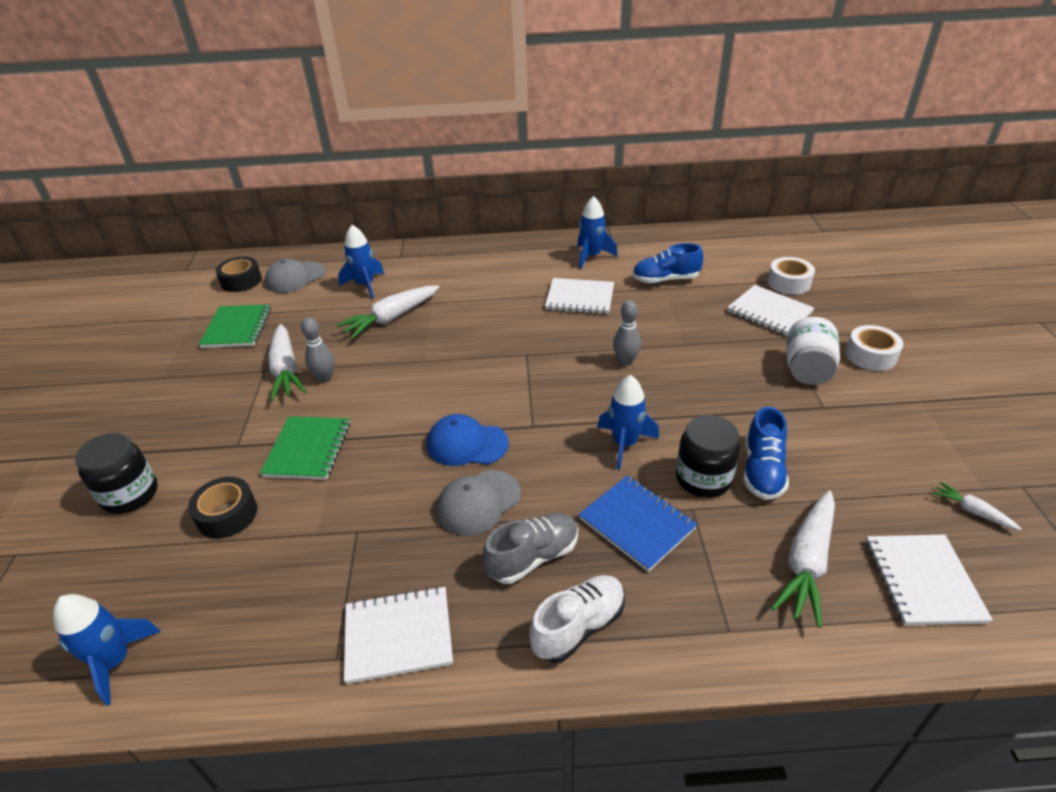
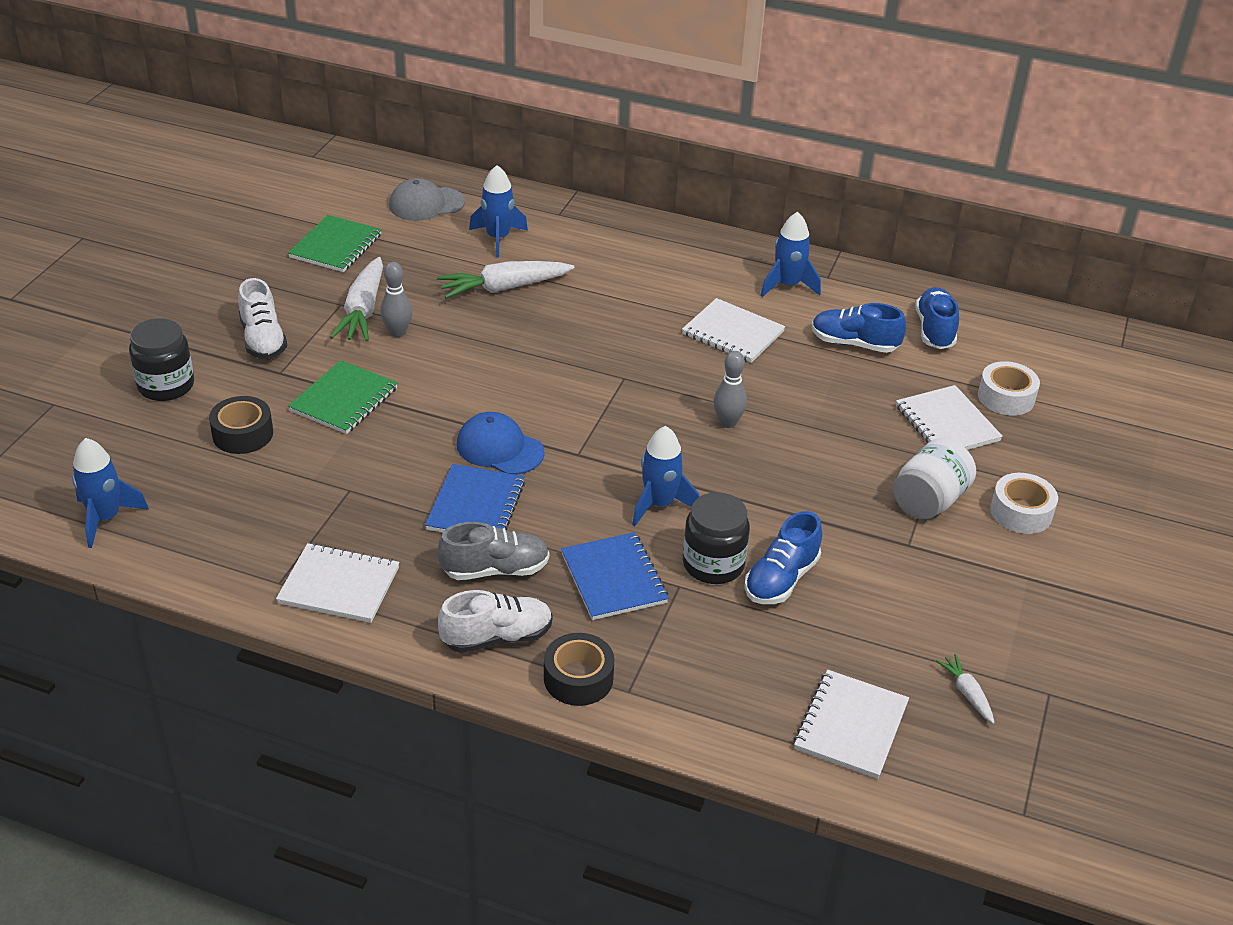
camera: 20 degrees right, 0 degrees up
black tape [216,257,262,292] -> black tape moved to [544,633,614,706]
grey cap [437,470,521,536] -> blue notebook [425,464,525,532]
white carrot [771,490,835,628] -> none
none -> white shoe [238,278,287,359]
none -> blue shoe [915,287,959,349]

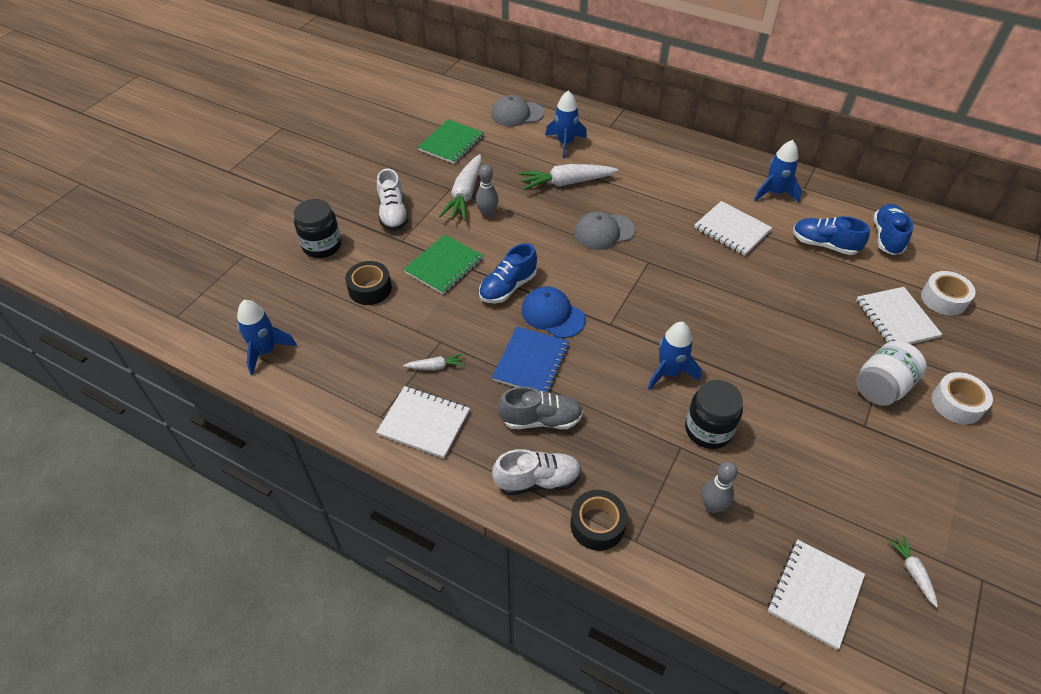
camera: 10 degrees right, 10 degrees up
blue notebook [561,532,669,620] -> none
grey bowling pin [713,351,747,428] -> grey bowling pin moved to [702,462,738,513]
blue shoe [744,511,822,604] -> blue shoe moved to [479,243,537,303]
none -> white carrot [403,353,465,370]
none -> grey cap [574,211,635,250]

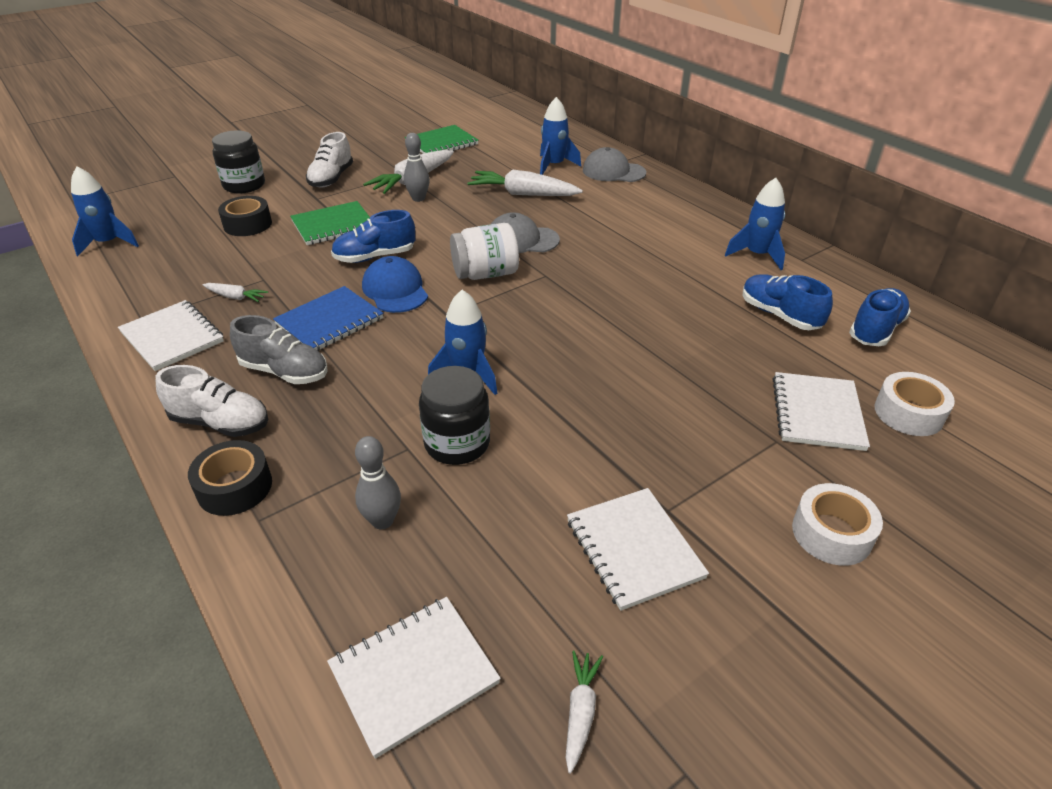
camera: 25 degrees right, 10 degrees down
grey cap [491,95,544,127] -> grey cap moved to [583,147,646,182]
white notebook [694,201,772,256] -> white notebook moved to [567,488,709,611]
white jar [856,340,927,406] -> white jar moved to [450,223,519,280]

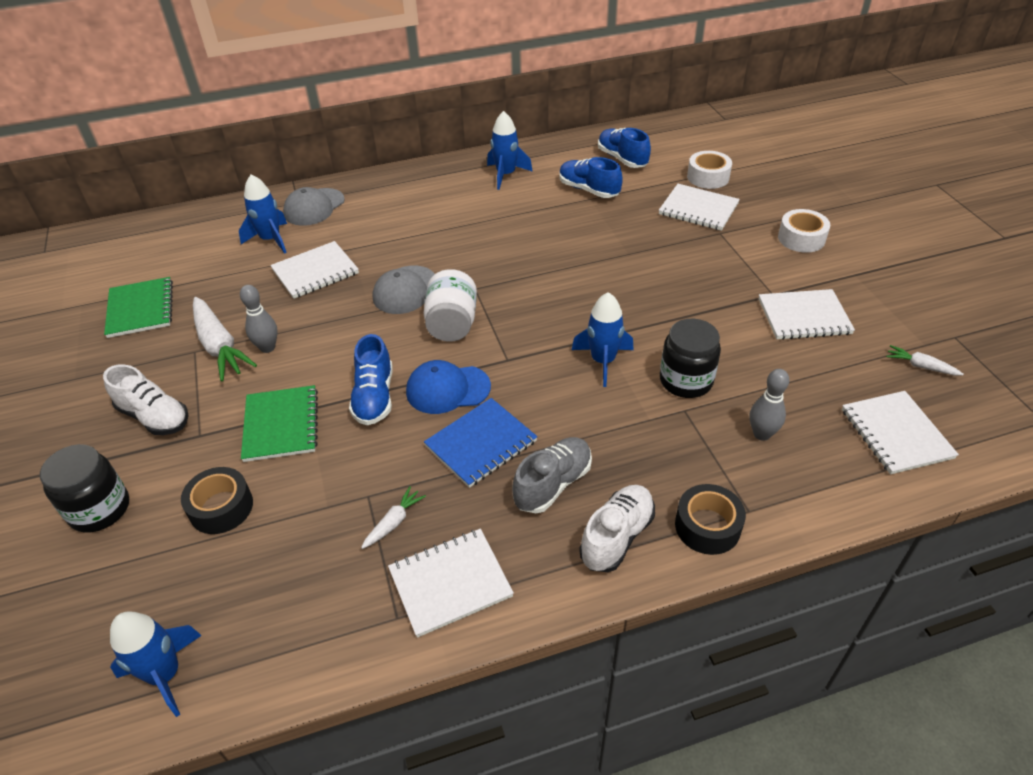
camera: 70 degrees left, 5 degrees up
blue notebook [273,286,383,351] -> blue notebook turned 75 degrees clockwise [424,398,538,488]
white carrot [467,170,583,196] -> white notebook [270,241,359,299]
blue shoe [743,274,833,330] -> blue shoe turned 60 degrees clockwise [560,157,623,198]

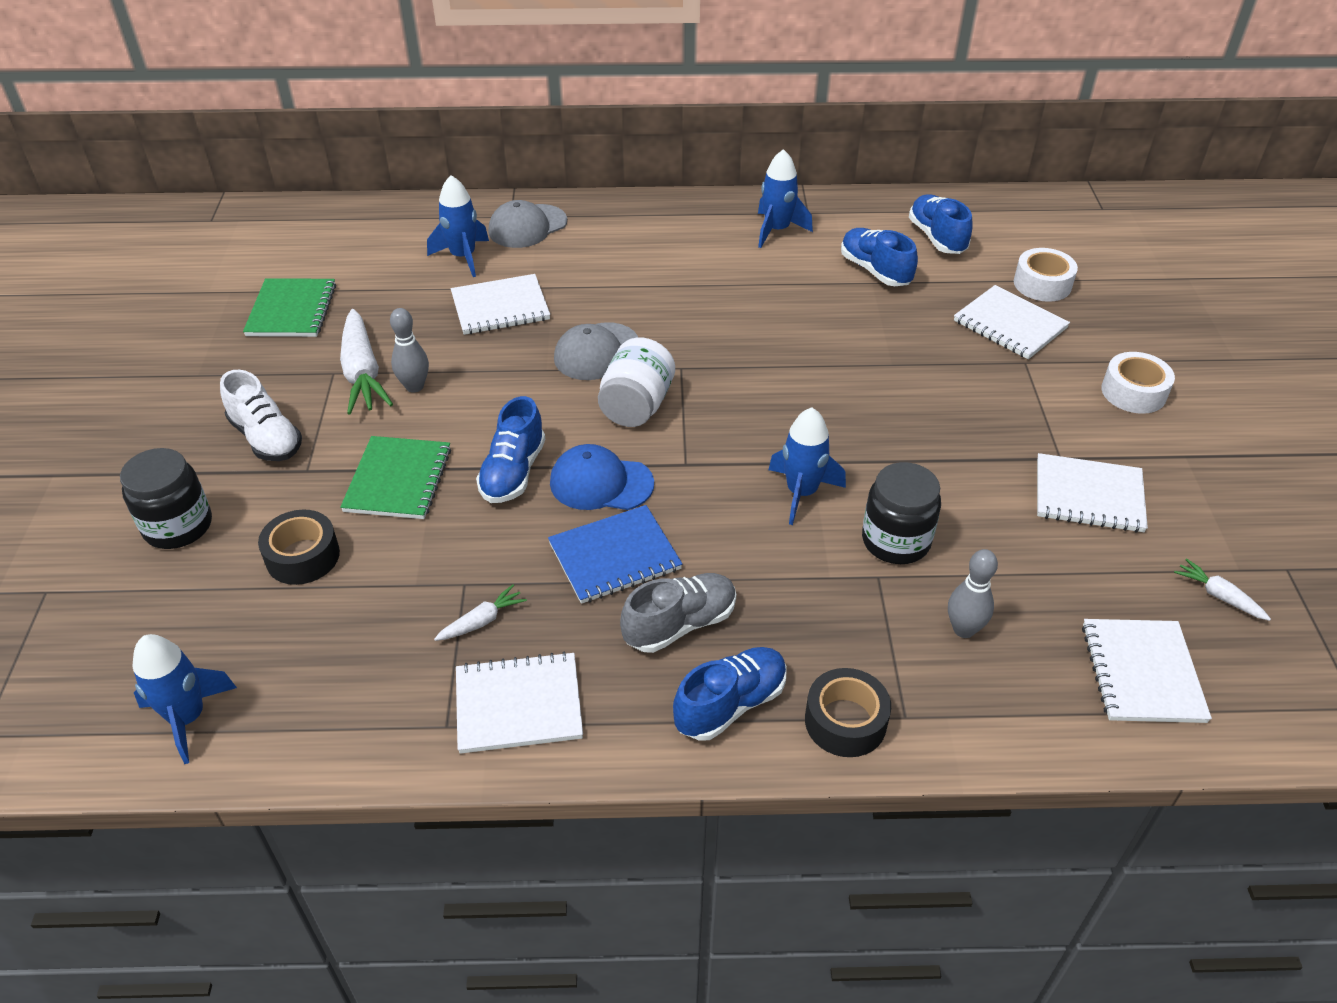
camera: 15 degrees right, 0 degrees up
white shoe [579,485,655,572] -> blue shoe [673,647,787,741]

